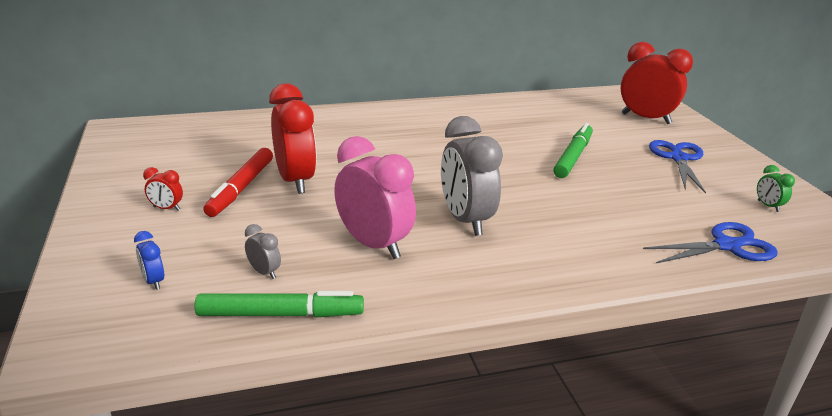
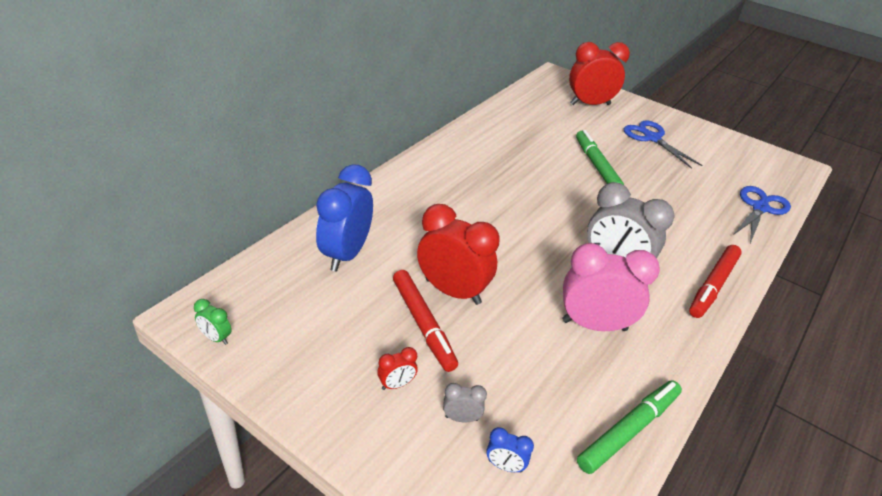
camera: 40 degrees left, 10 degrees up
grey clock [245,224,281,279] -> grey clock moved to [443,383,487,422]
green clock [757,165,795,212] -> green clock moved to [194,299,232,345]
none -> blue clock [316,164,373,272]
none -> red marker [689,245,742,318]

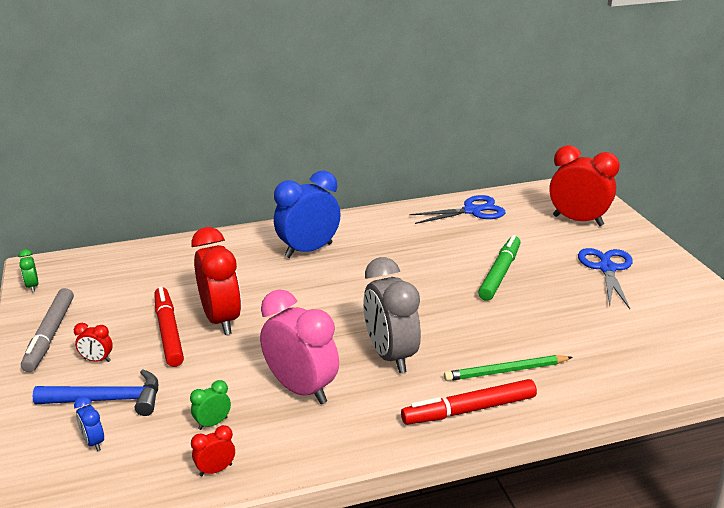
camera: 40 degrees right, 10 degrees down
blue clock [316,164,373,272] -> blue clock moved to [274,170,341,258]
red marker [393,270,458,372] -> red marker turned 150 degrees clockwise [154,286,184,367]
grey clock [443,383,487,422] -> blue hammer [33,369,158,416]
green marker [577,380,682,474] -> red clock [191,425,235,476]
blue scissors [733,186,791,243] -> blue scissors moved to [409,195,505,224]
none -> grey marker [21,288,74,372]
none -> green clock [190,380,231,430]
none -> green pencil [444,355,573,381]

